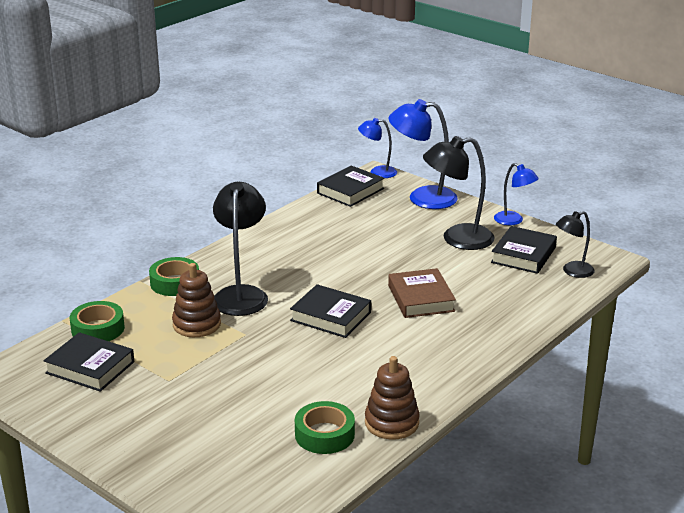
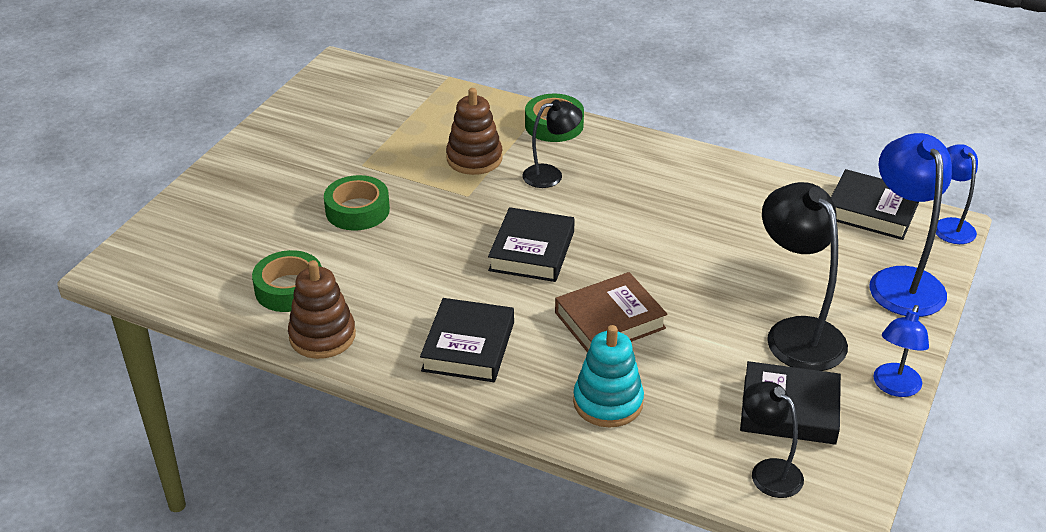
camera: 75 degrees right, 10 degrees up
black book [44,332,134,392] -> black book moved to [420,298,514,382]
green tape [70,301,125,341] -> green tape moved to [324,175,390,231]
black lamp [213,182,268,316] -> black lamp [522,100,583,188], size x0.58
none -> turquoise stacking toy [573,325,644,428]

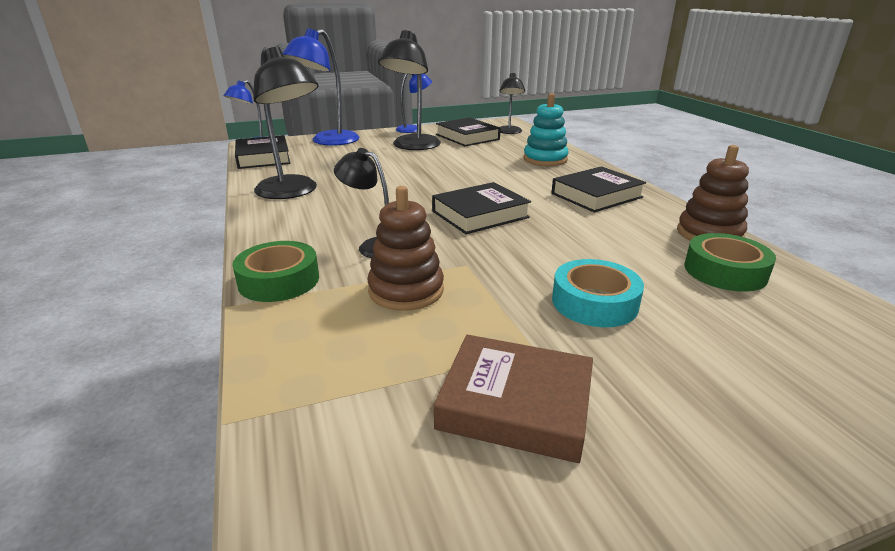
camera: 135 degrees left, 10 degrees down
green tape [324,175,390,231] -> turquoise tape [552,259,644,327]
brown book [555,272,667,352] -> brown book moved to [434,335,593,463]
none -> black lamp [254,47,319,199]

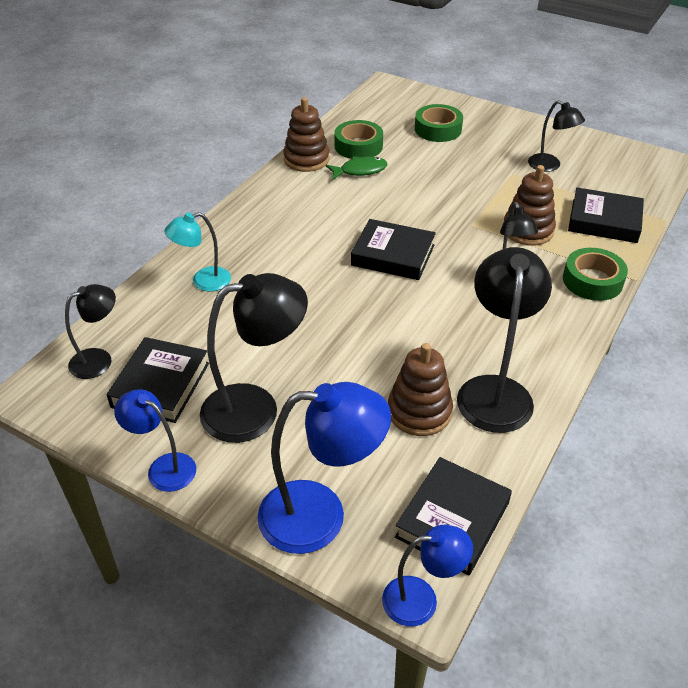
camera: 130 degrees left, 15 degrees up
brown book [434,335,593,463] -> black lamp [528,100,585,172]
turquoise stacking toy [524,93,569,166] -> turquoise lamp [164,212,231,291]
black book [551,166,646,212] -> black book moved to [568,188,644,243]
turquoise tape [552,259,644,327] -> none
none -> green fish [326,156,387,180]
none -> brown stacking toy [388,343,453,436]
none -> green tape [415,104,463,142]

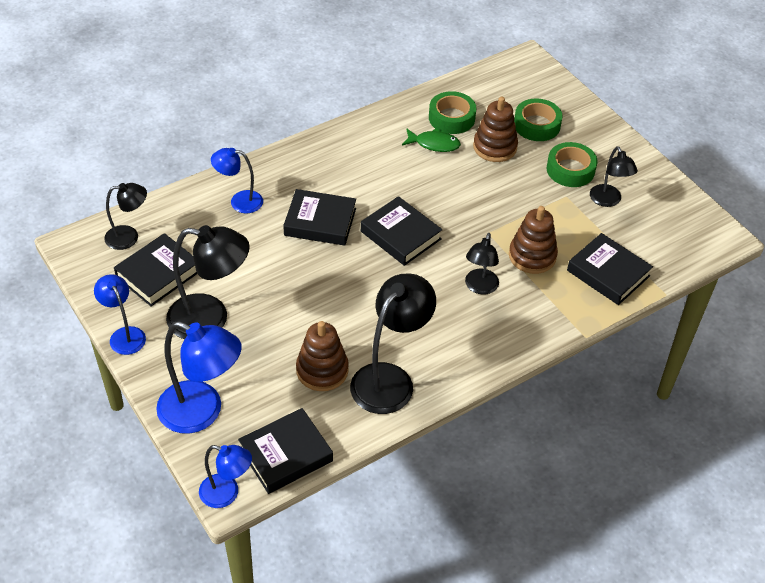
camera: 25 degrees right, 5 degrees up
turquoise lamp [164,212,231,291] -> blue lamp [211,148,263,213]
brown stacking toy [283,97,329,172] -> brown stacking toy moved to [473,97,518,162]
green tape [563,248,628,301] -> green tape moved to [547,142,597,187]
none -> black book [283,189,356,246]

